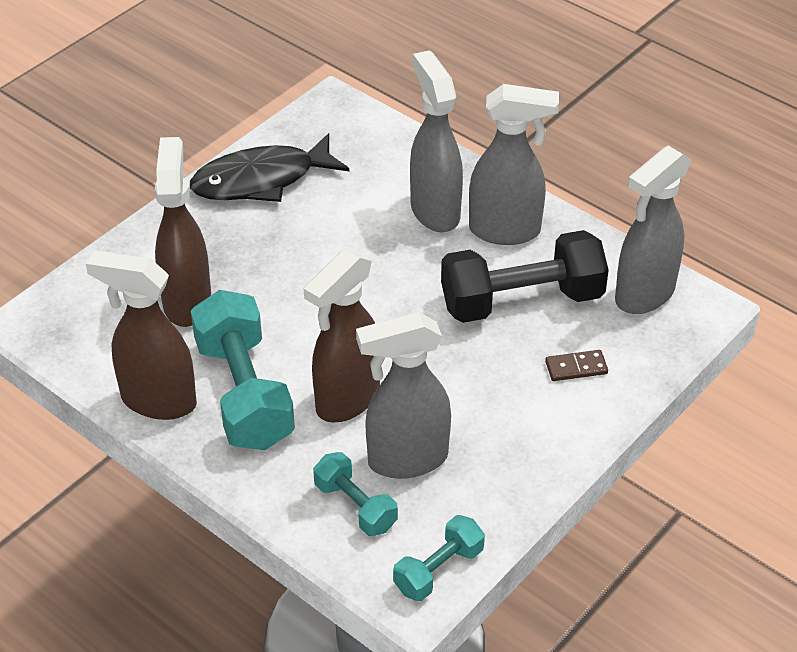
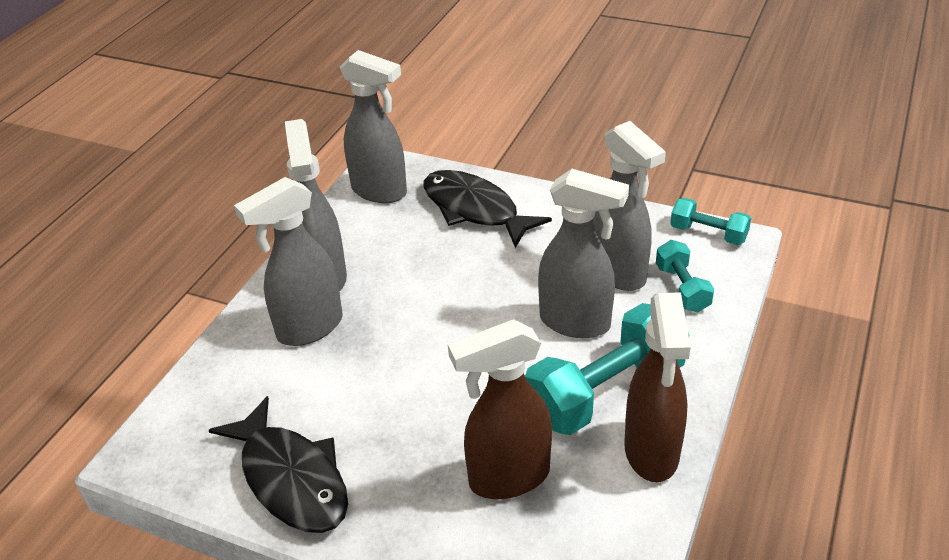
camera: 105 degrees left, 5 degrees down
brown spray bottle [304,249,380,423] -> grey spray bottle [538,169,629,338]
turquoise dumbbell [313,452,398,536] -> turquoise dumbbell turned 45 degrees counterclockwise [656,240,714,312]
black dumbbell [441,230,609,323] -> none
brown domino [545,350,608,381] -> black fish [423,170,552,248]

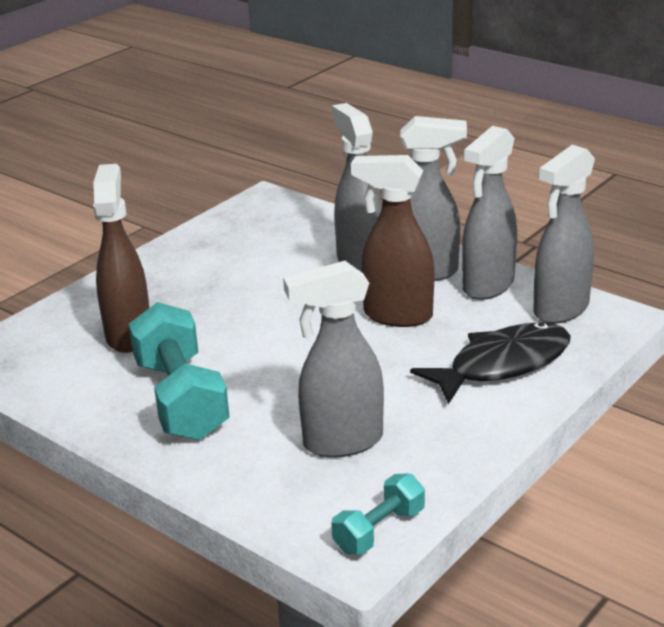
camera: 105 degrees right, 10 degrees down
black fish [209,396,348,533] -> none
grey spray bottle [538,169,629,338] -> grey spray bottle moved to [462,126,517,300]
brown spray bottle [624,292,691,482] -> brown spray bottle moved to [351,155,435,327]
turquoise dumbbell [656,240,714,312] -> none

